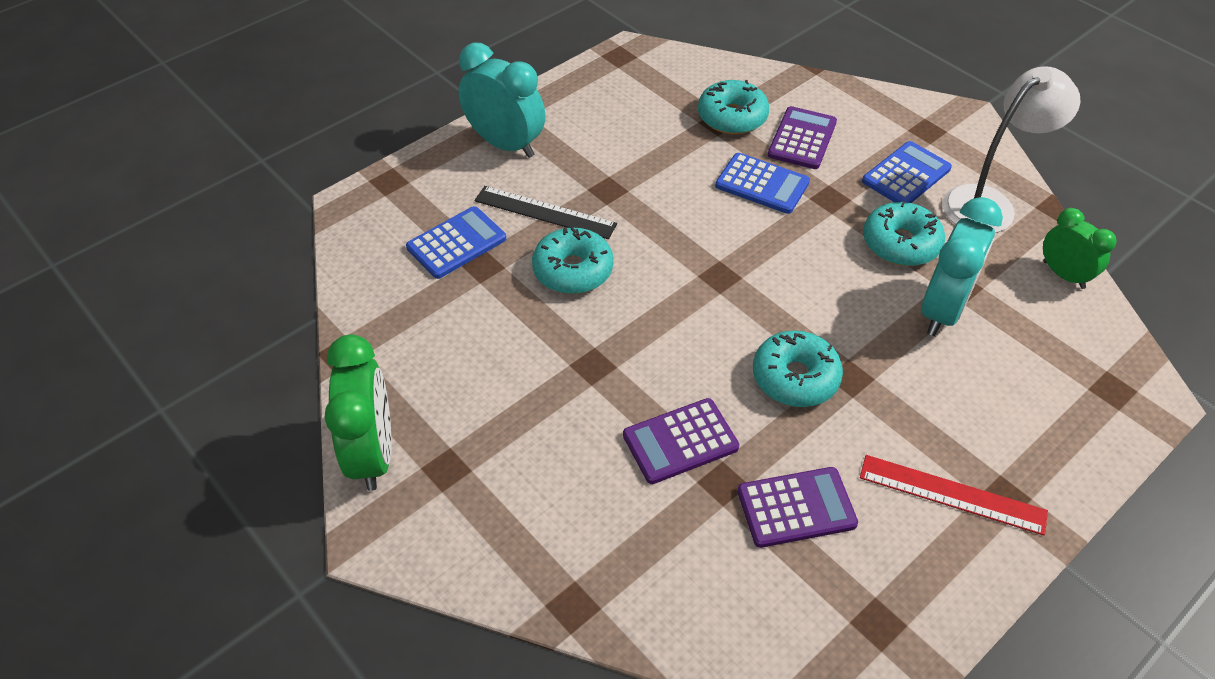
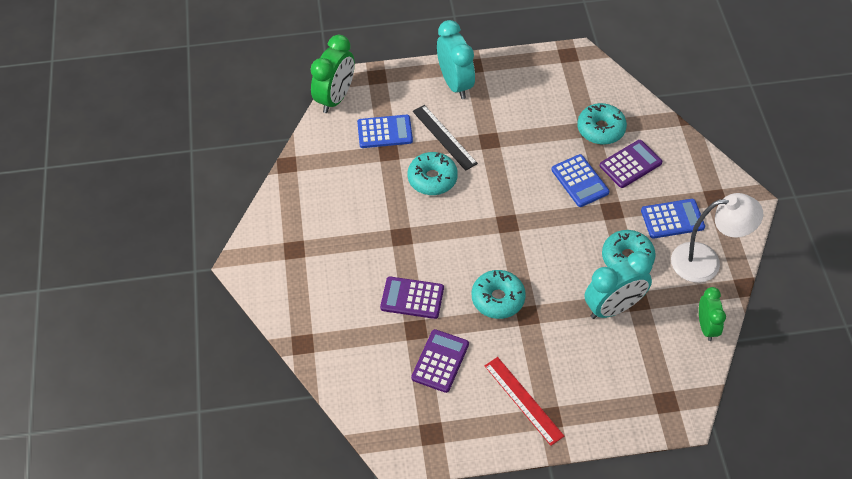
camera: 35 degrees right, 5 degrees up
green clock [324,334,392,491] -> green clock moved to [310,35,355,113]
purple calculator [737,467,858,548] -> purple calculator turned 90 degrees counterclockwise [411,329,469,393]

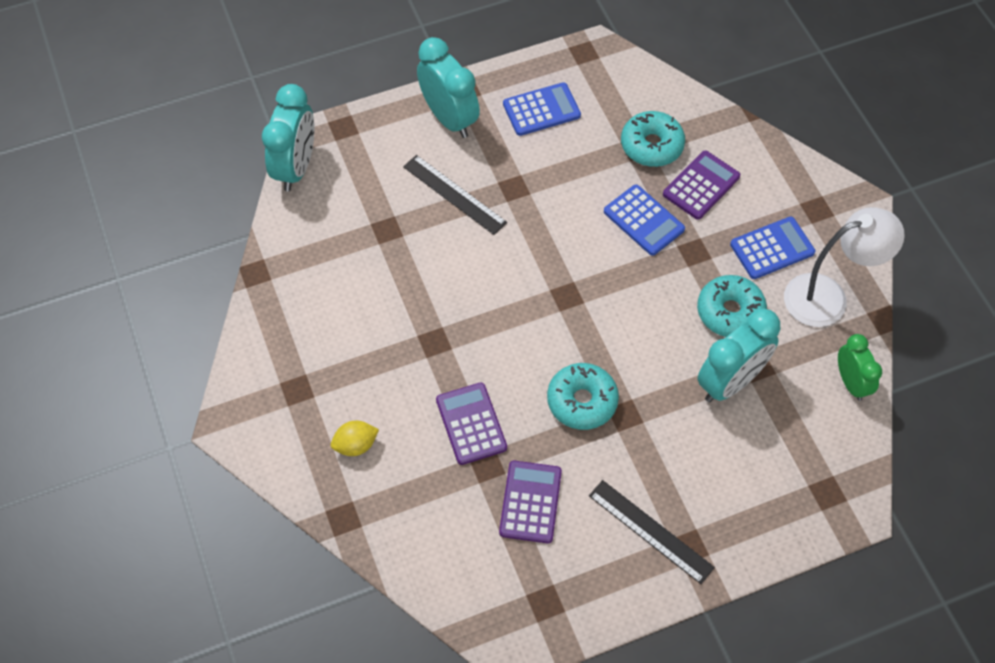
camera: 15 degrees left, 5 degrees up
green clock [310,35,355,113] -> turquoise clock [262,84,314,191]
blue calculator [357,115,413,148] -> blue calculator moved to [503,82,581,136]
purple calculator [380,277,444,319] -> purple calculator turned 75 degrees clockwise [436,383,507,465]
turquoise donut [407,152,458,195] -> none
red ruler [484,357,564,446] -> black ruler [589,480,715,584]
none -> yellow lemon [331,421,379,456]

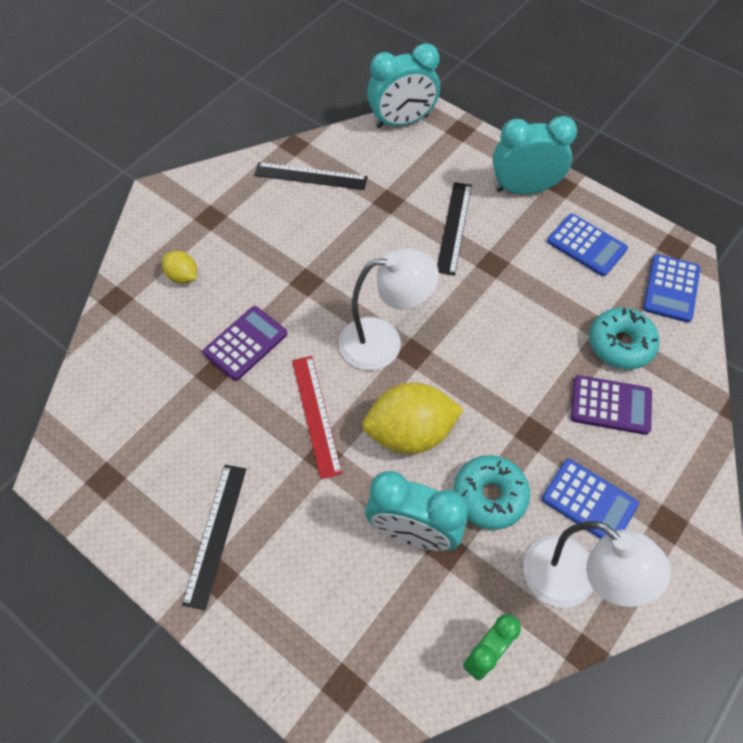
camera: 60 degrees right, 0 degrees up
turquoise clock [417,37,480,138] -> turquoise clock turned 120 degrees counterclockwise [492,116,577,194]
purple calculator [499,461,562,543] -> none
turquoise donut [547,363,619,430] -> red ruler [292,356,342,479]
blue calculator [604,185,685,256] -> blue calculator moved to [643,254,700,323]
none -> black ruler [254,162,368,190]
none -> white lamp [339,248,439,370]
none -> yellow lemon [362,383,463,454]

